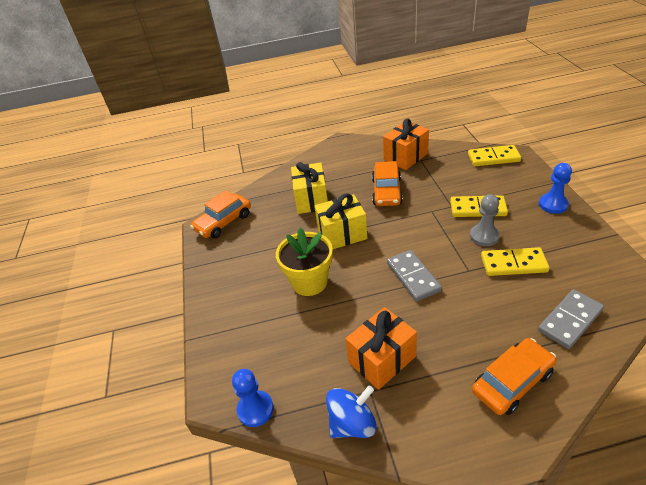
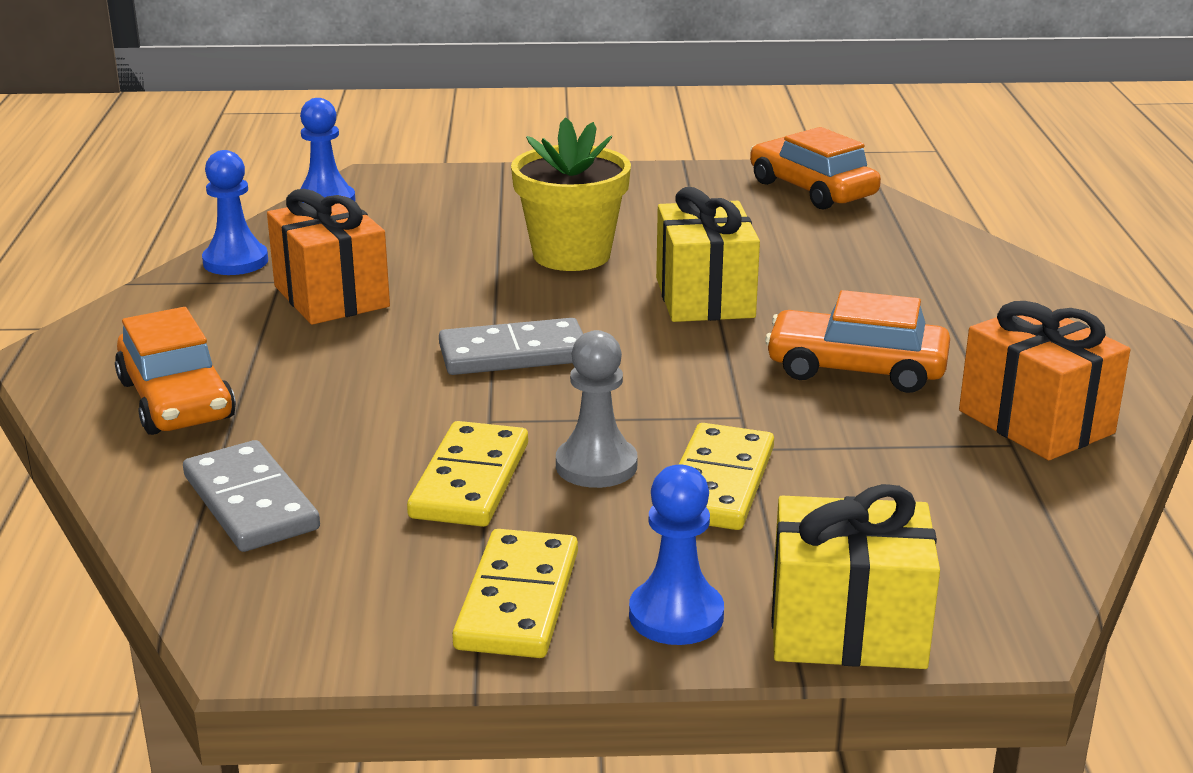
camera: 95 degrees right, 15 degrees down
yellow gift [291,162,328,214] -> yellow gift moved to [772,484,940,669]
blue spinning top [326,386,377,438] -> blue pawn [202,150,268,275]
yellow domino [468,145,521,166] -> yellow domino moved to [452,529,578,658]

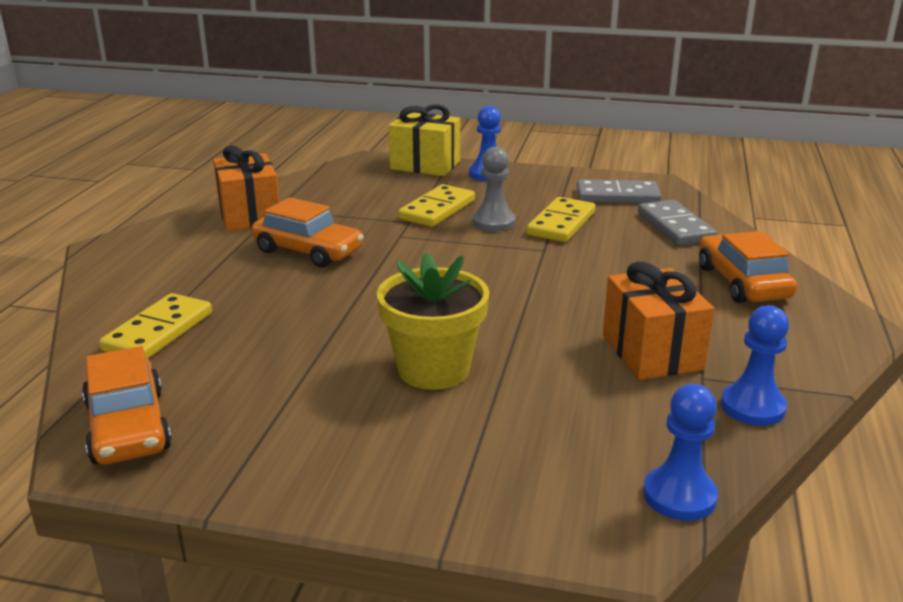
camera: 165 degrees left, 0 degrees up
grey domino [439,318,583,375] -> grey domino moved to [576,180,661,203]
yellow domino [452,529,578,658] -> yellow domino moved to [99,293,212,358]
yellow gift [656,187,760,322] -> none

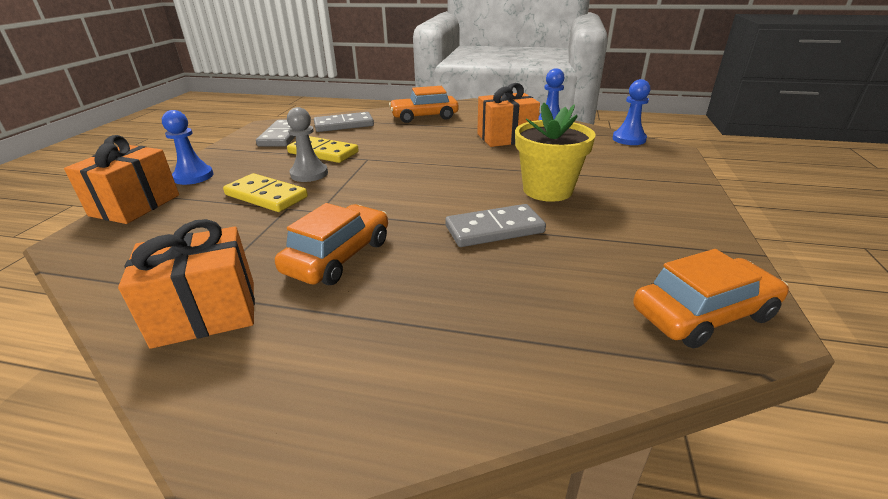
camera: 90 degrees left, 5 degrees up
yellow domino [99,293,212,358] -> none
yellow gift [389,104,460,176] -> orange gift [64,135,179,224]
none -> grey domino [445,204,546,247]

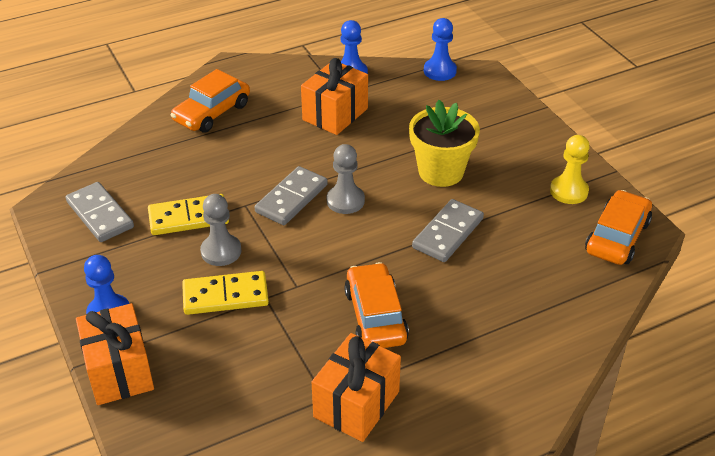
camera: 40 degrees left, 10 degrees up
grey domino [314,112,374,132] -> grey domino moved to [255,166,328,225]
none -> grey pawn [327,144,365,214]
none -> yellow pawn [550,135,590,204]

